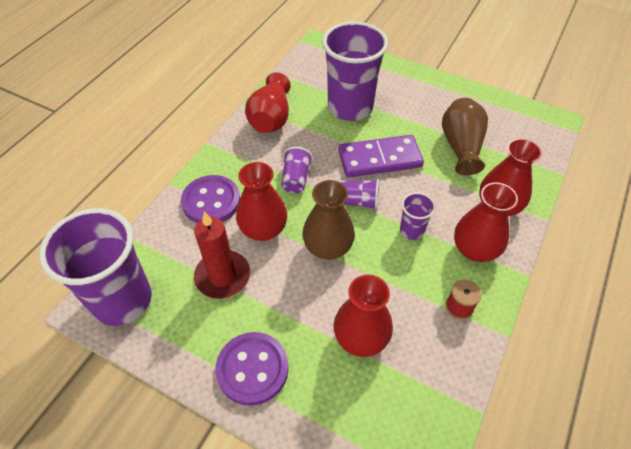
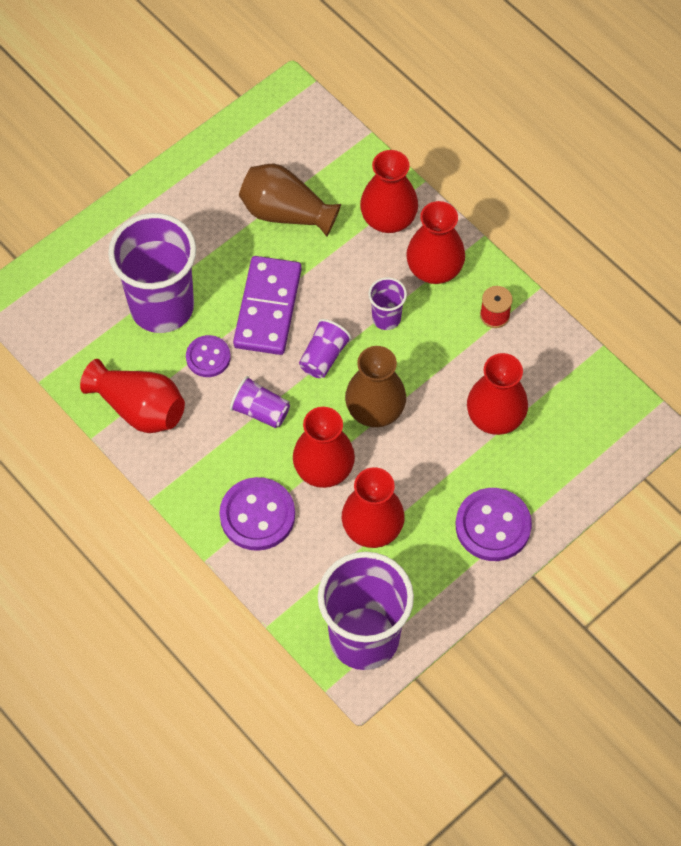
camera: 70 degrees left, 10 degrees up
red candle [194,211,250,299] -> red vase [342,467,405,548]
none -> purple button [186,335,231,377]

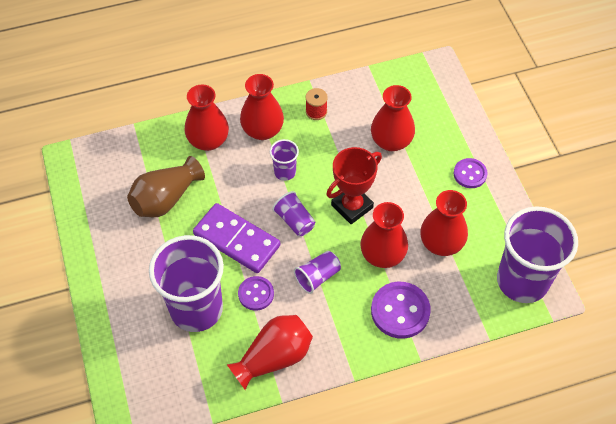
camera: 65 degrees left, 5 degrees down
brown vase [345,346,406,427] -> red trophy [326,147,382,224]
purple button [456,488,532,561] -> purple button [454,158,488,188], size x0.62

